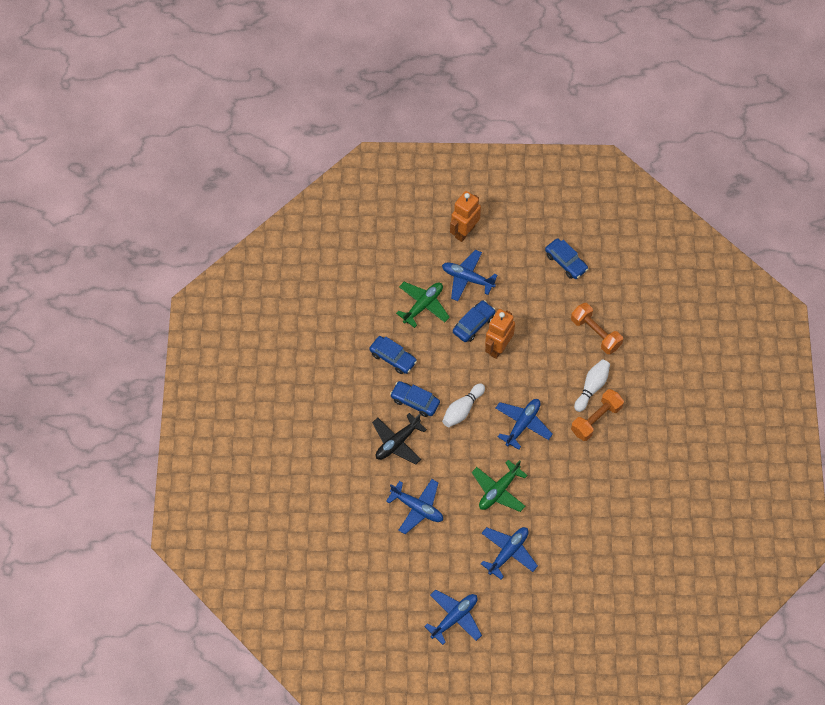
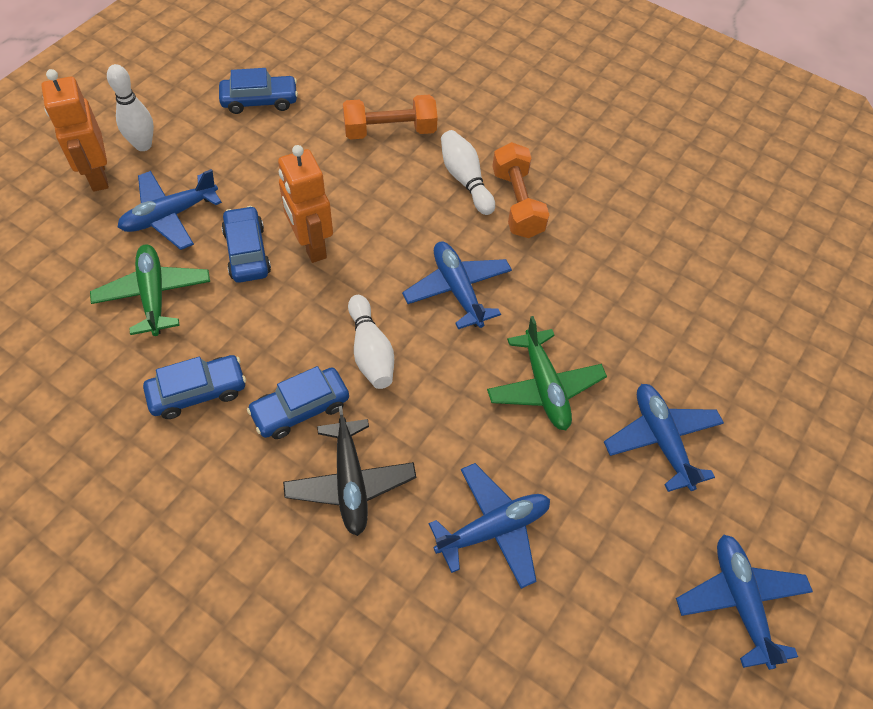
camera: 60 degrees left, 5 degrees down
none -> white bowling pin [107,64,154,151]

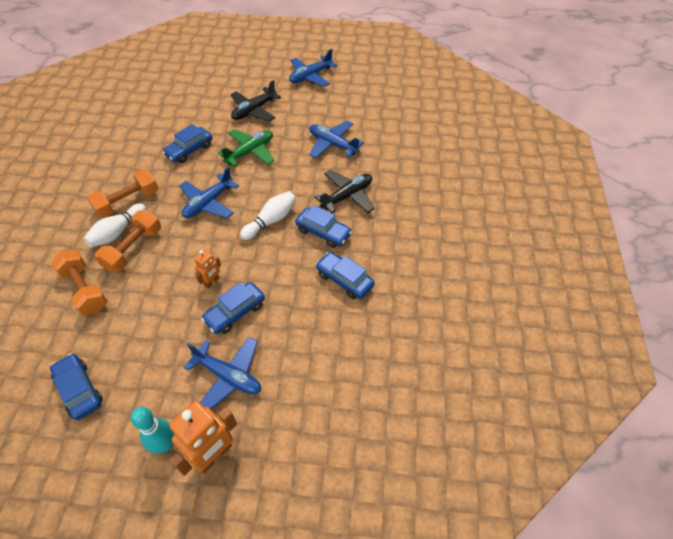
camera: 115 degrees left, 5 degrees down
green plane [90,244,210,336] -> none
white bowling pin [107,64,154,151] -> turquoise bowling pin [131,407,175,453]
orange robot [278,145,333,263] -> orange robot [194,250,221,289], size x0.54
blue plane [604,384,724,492] -> black plane [231,80,281,121]
none -> orange dumbbell [95,210,161,273]
none -> blue car [162,124,212,163]

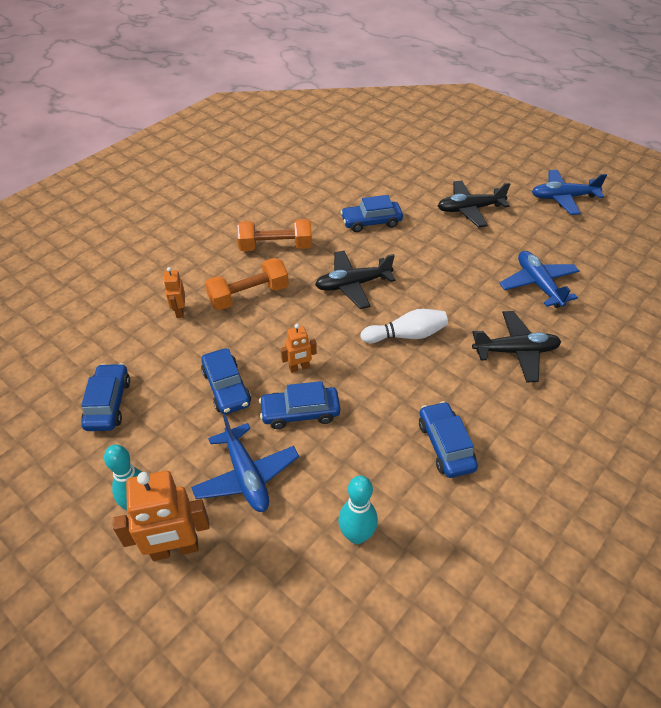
camera: 35 degrees right, 5 degrees down
orange dumbbell [51,250,107,315] -> orange robot [163,267,185,318]
white bowling pin [83,203,146,247] -> none
blue plane [179,167,239,218] -> black plane [315,251,396,309]
green plane [218,129,274,166] -> none
blue car [295,205,352,248] -> blue car moved to [201,348,251,414]
none -> turquoise bowling pin [338,475,378,544]

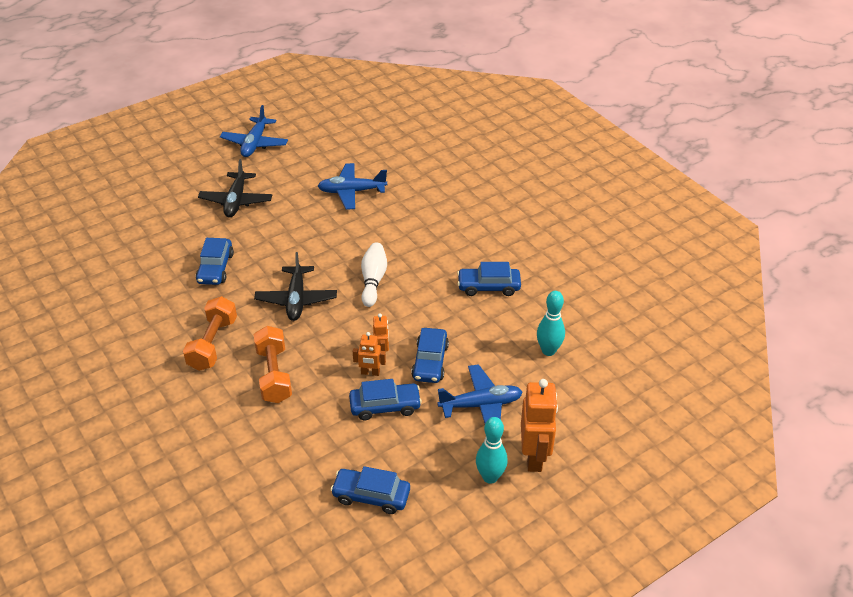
camera: 75 degrees left, 5 degrees down
orange robot [163,267,185,318] -> orange robot moved to [353,332,386,376]
black plane [472,311,561,383] -> none

